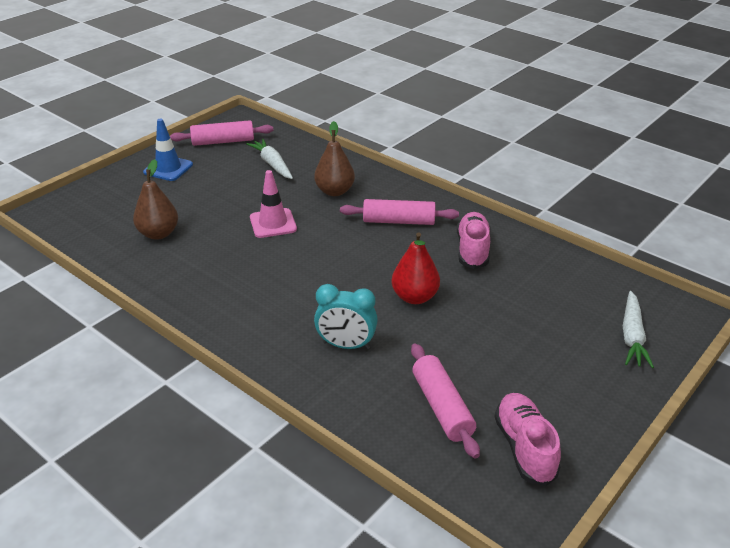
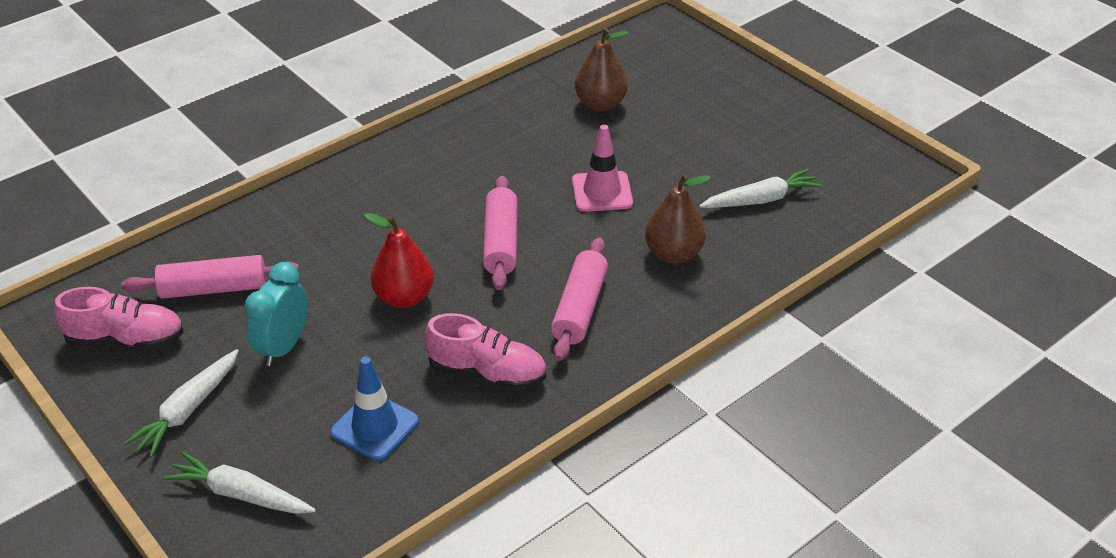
camera: 100 degrees right, 5 degrees up
blue traffic cone [143,118,193,181] -> blue traffic cone moved to [330,357,419,461]
pink rolling pin [170,120,273,146] -> pink rolling pin moved to [483,176,517,290]
turquoise clock [314,284,378,349] -> turquoise clock moved to [244,262,308,366]
none -> white carrot [124,349,239,457]

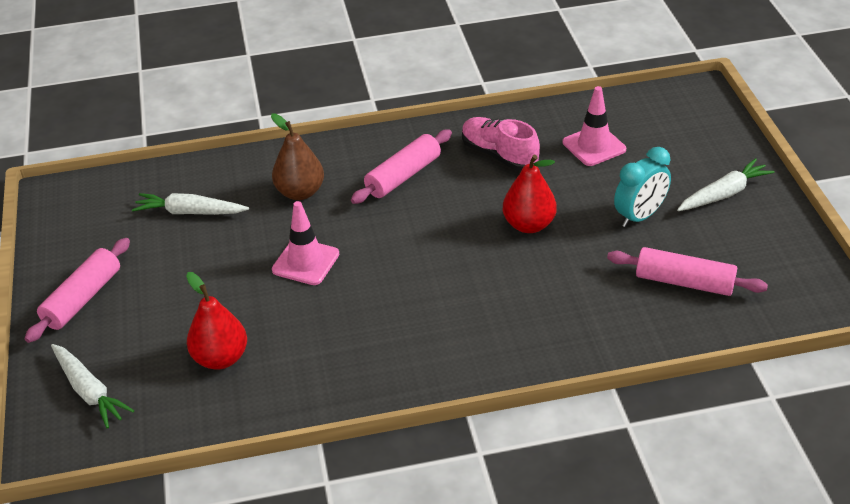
camera: 150 degrees left, 0 degrees up
pink shoe [54,287,184,349] -> none
white carrot [163,452,316,514] -> white carrot moved to [51,344,134,428]
blue traffic cone [330,357,419,461] -> pink traffic cone [563,86,626,166]
pink rolling pin [483,176,517,290] -> pink rolling pin moved to [25,238,130,343]
brown pear [575,28,628,112] -> red pear [186,272,247,370]

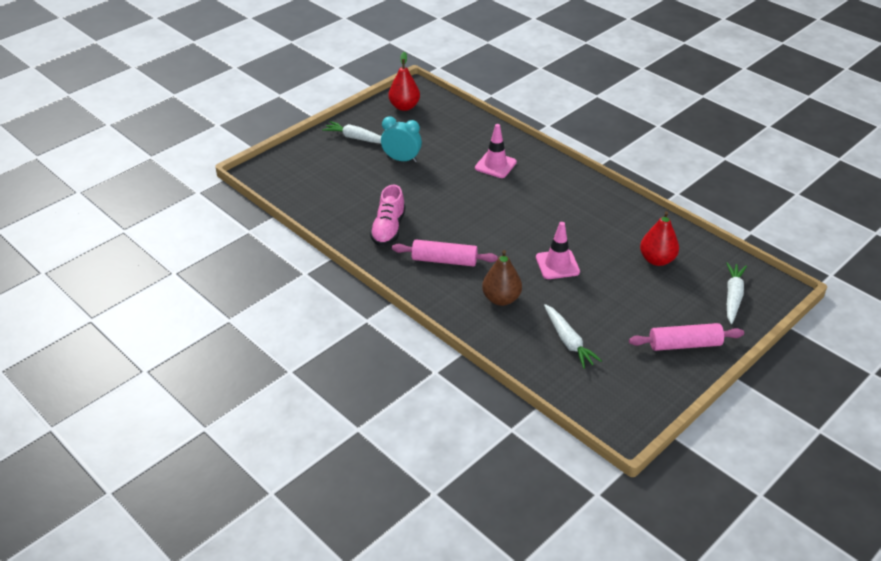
camera: 125 degrees left, 0 degrees up
red pear [503,154,557,233] -> red pear moved to [388,52,420,111]
pink traffic cone [563,86,626,166] -> pink traffic cone moved to [475,124,517,178]
pink rolling pin [607,247,768,296] -> none

